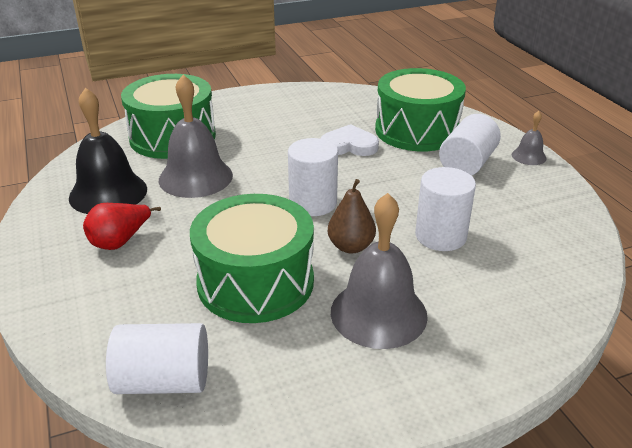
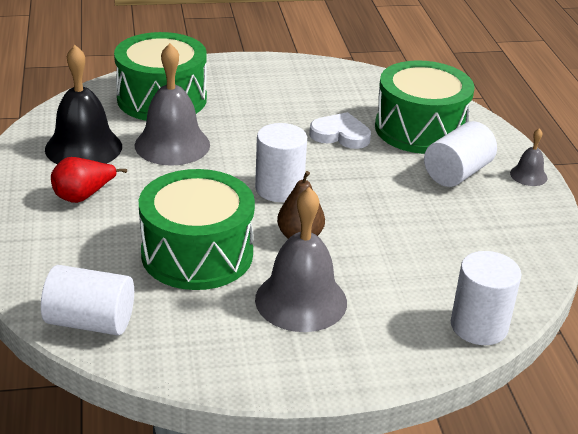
camera: 10 degrees right, 0 degrees up
white cylinder [415,167,476,251] -> white cylinder moved to [451,251,521,345]

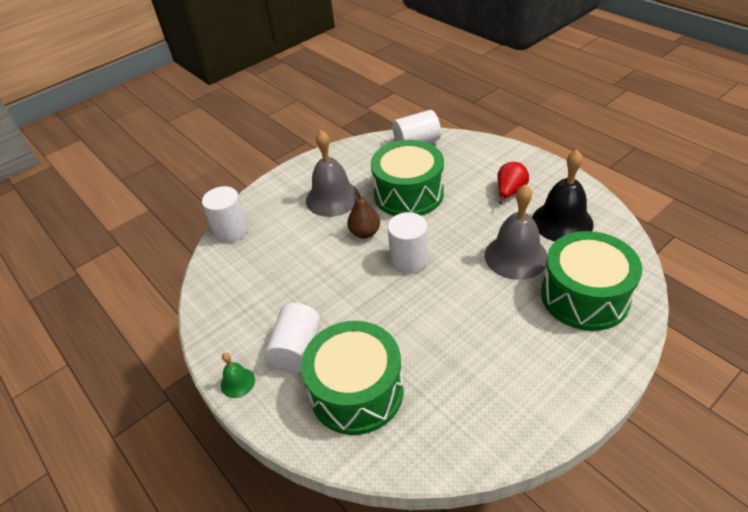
camera: 155 degrees right, 10 degrees up
white heart [309,112,371,149] -> none
grey bell [510,128,547,186] -> green bell [221,353,255,398]

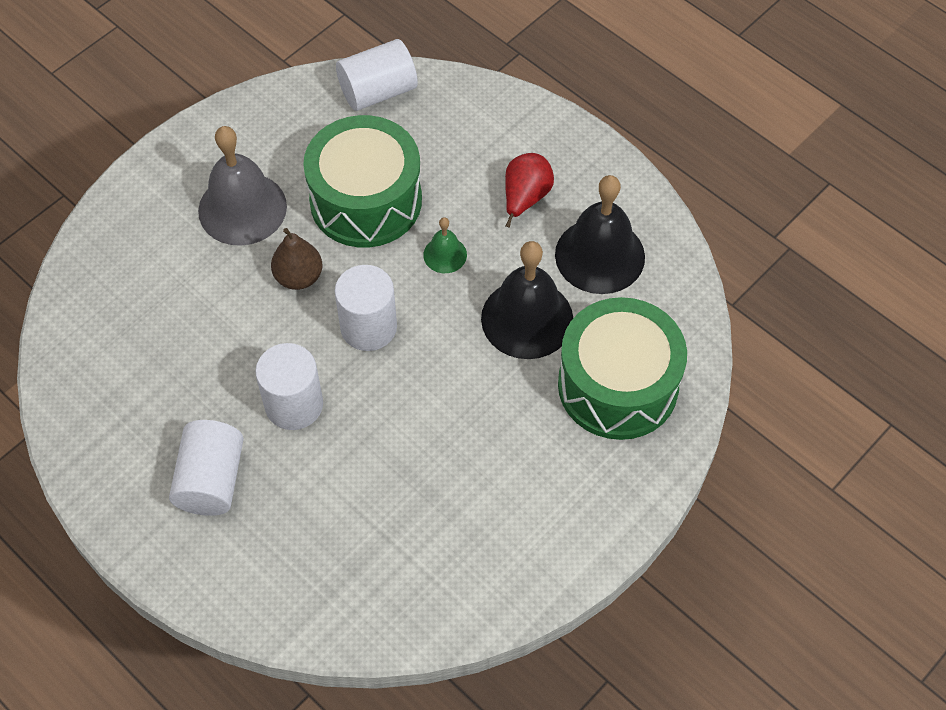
camera: 10 degrees left, 15 degrees up
white cylinder [202,186,248,243] -> white cylinder moved to [255,343,323,430]
green bell [221,353,255,398] -> green bell moved to [423,217,467,273]
green drum [301,321,403,435] -> none
grey bell [485,184,547,280] -> black bell [481,241,573,359]

